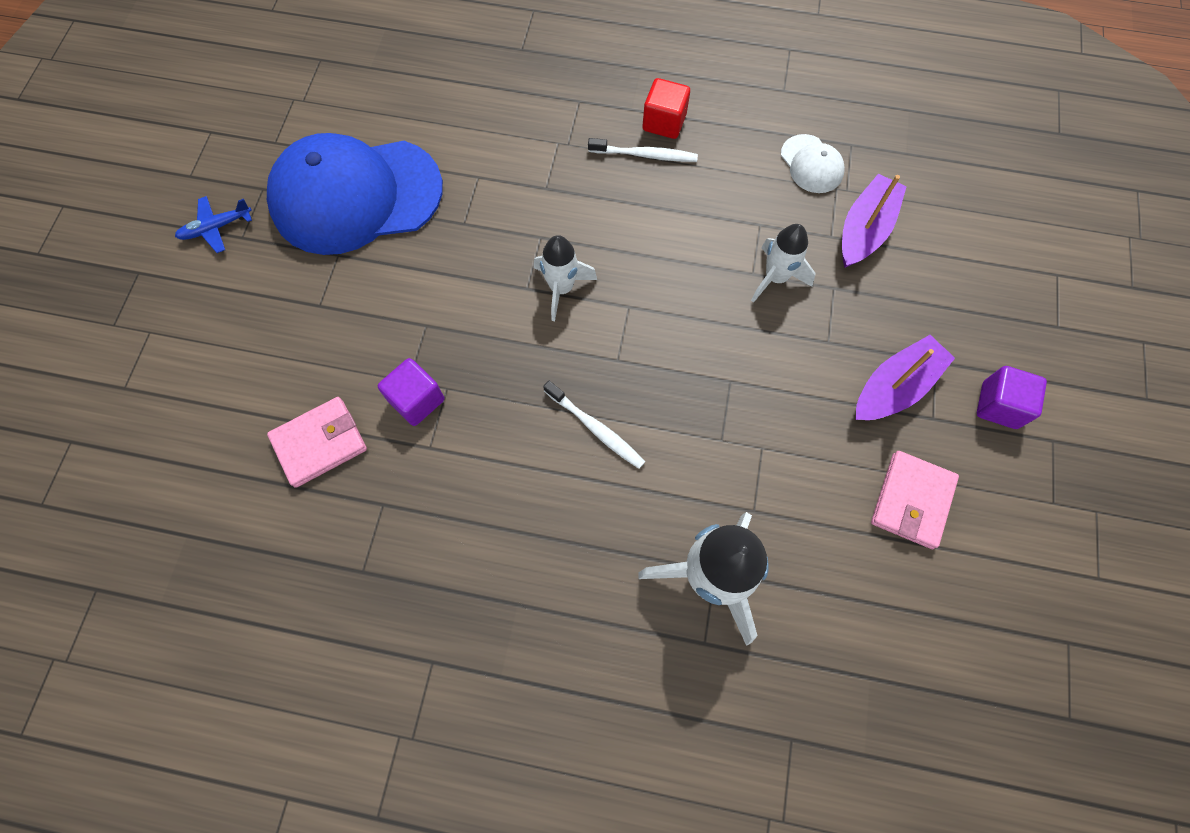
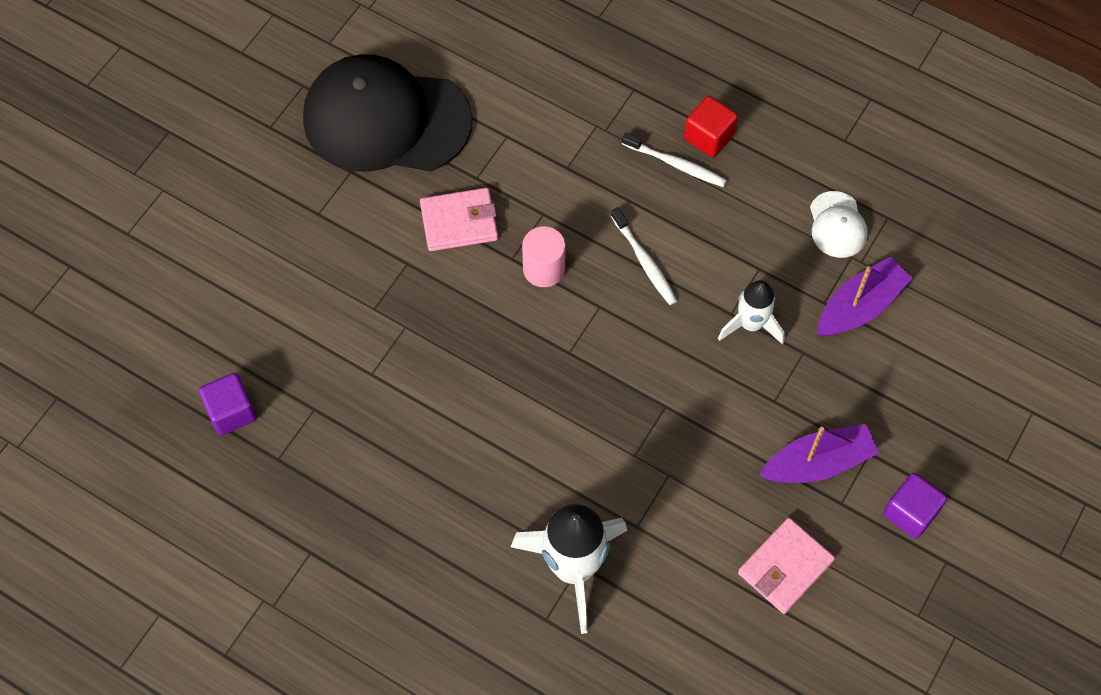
camera: 20 degrees right, 5 degrees down
blue plane [175,196,252,253] -> none
blue cap [267,133,443,255] -> black cap [303,54,473,172]
pink wallet [267,397,367,488] -> pink wallet moved to [420,188,498,251]
purple cube [378,358,444,426] -> purple cube moved to [199,373,257,435]
white rocket [534,235,597,321] -> pink cylinder [522,226,566,287]
white toothbrush [543,381,646,469] -> white toothbrush moved to [611,207,677,305]

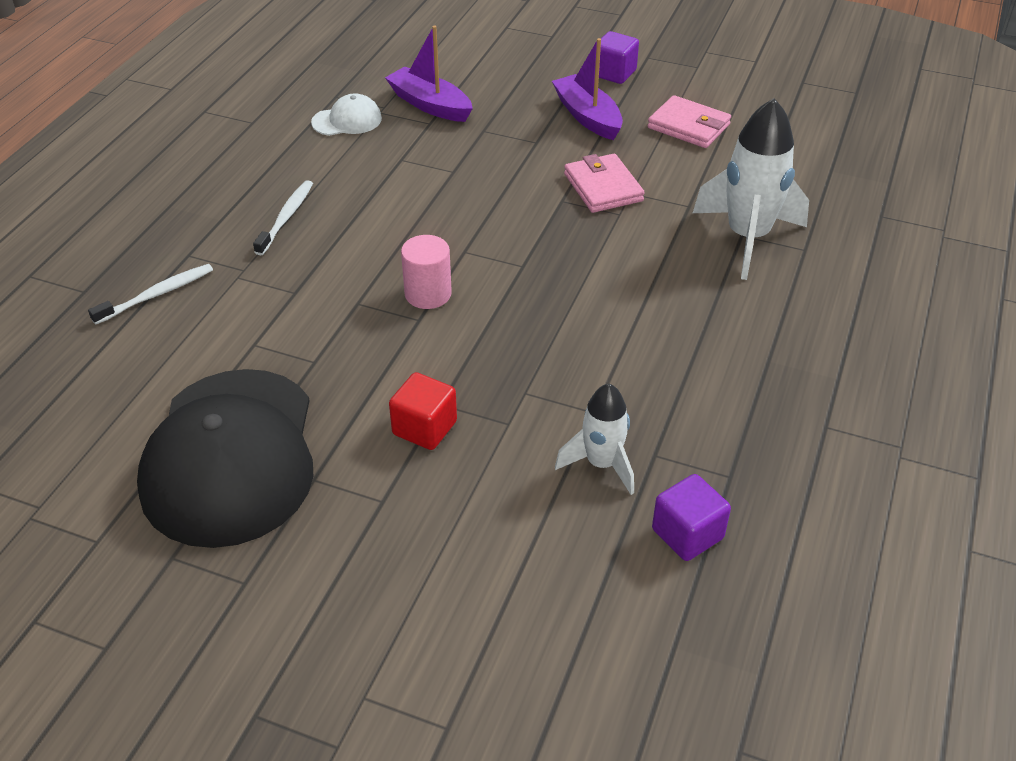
camera: 100 degrees left, 20 degrees down
pink wallet [420,188,498,251] -> pink wallet moved to [564,154,645,213]
white toothbrush [611,207,677,305] -> white toothbrush moved to [88,264,213,325]
red cube [684,96,738,157] -> red cube moved to [389,372,457,450]
white rocket [718,280,785,345] -> white rocket moved to [555,384,634,495]

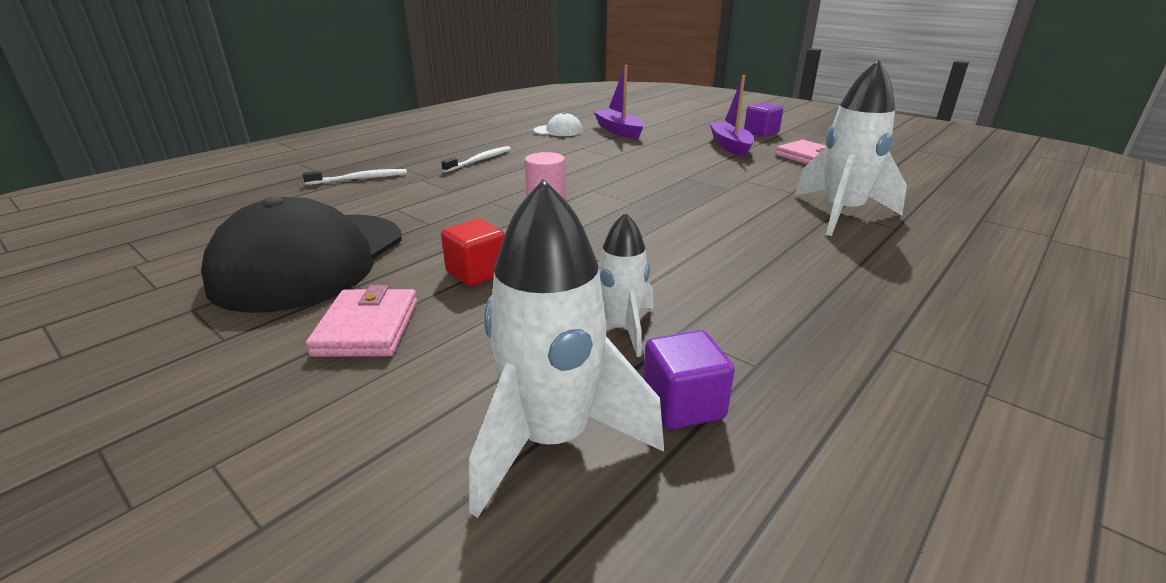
camera: 20 degrees right, 15 degrees down
pink wallet [564,154,645,213] -> pink wallet moved to [306,285,417,357]
none -> white rocket [469,179,664,518]

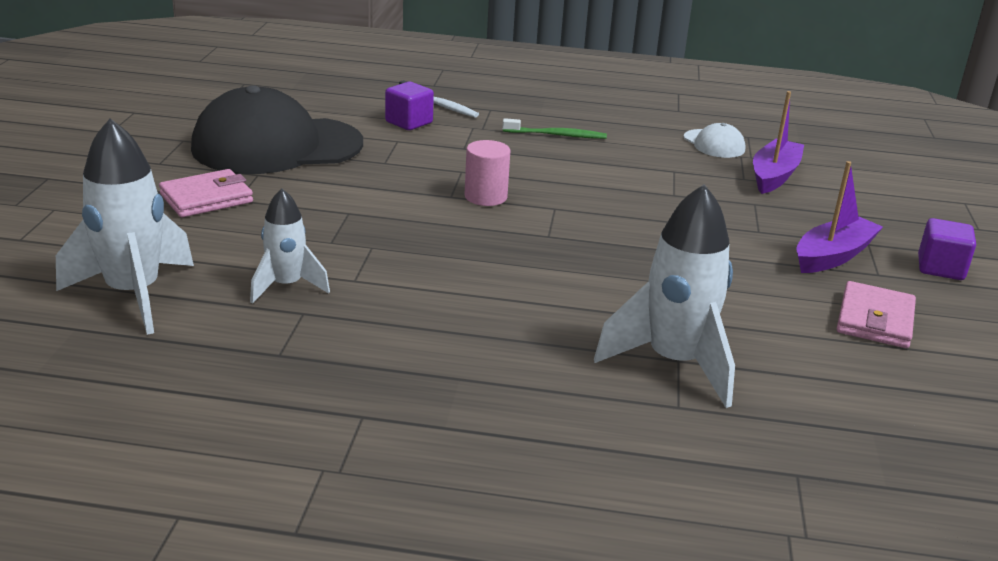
camera: 55 degrees right, 0 degrees up
white toothbrush [441,146,511,172] -> green toothbrush [502,118,607,139]
red cube [441,219,505,286] -> none
purple cube [643,330,735,430] -> purple cube moved to [385,82,434,130]

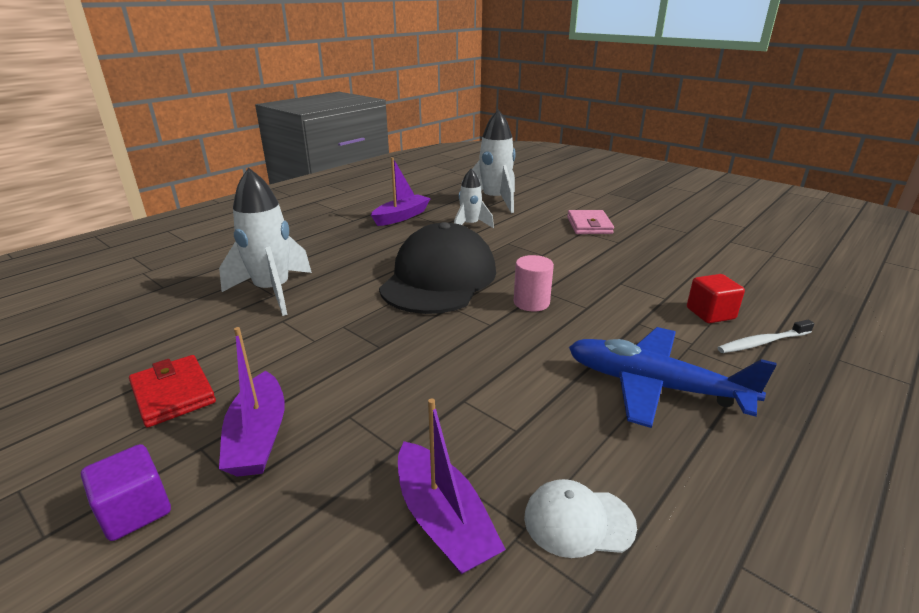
camera: 125 degrees right, 0 degrees up
black cap [191,85,363,174] -> black cap moved to [379,222,496,314]
purple cube [385,82,434,130] -> red cube [687,274,745,323]
green toothbrush [502,118,607,139] -> blue plane [569,327,777,428]
pink wallet [837,281,916,348] -> red wallet [129,355,216,428]
none -> purple boat [371,157,431,226]

